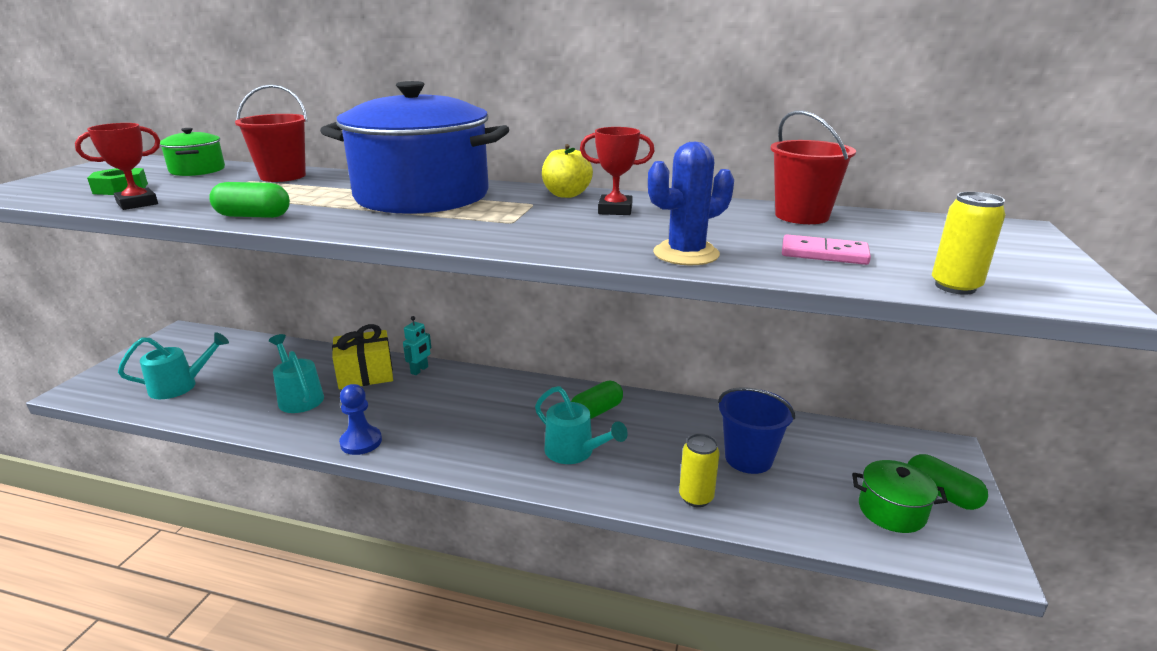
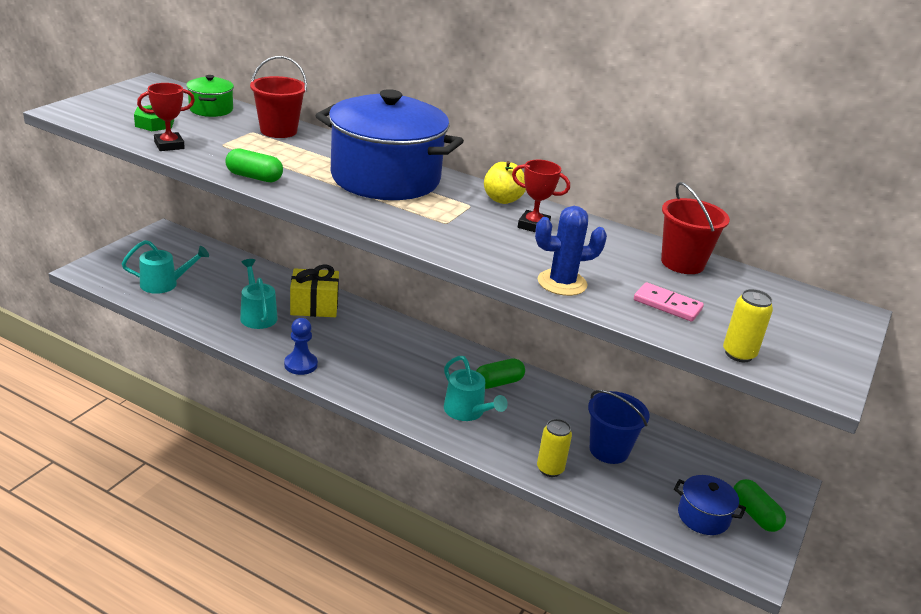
camera: 10 degrees right, 5 degrees up
turquoise robot [403,316,431,375] -> none
green pot [852,460,948,533] -> blue pot [674,475,746,535]

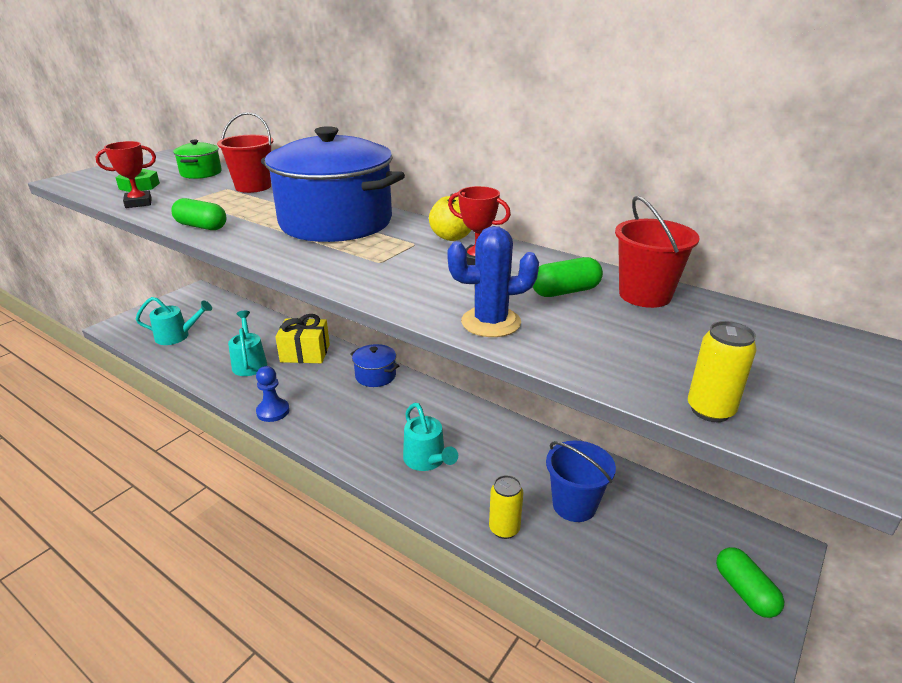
camera: 10 degrees right, 0 degrees up
green capsule [476,358,525,389] -> green capsule moved to [533,257,603,297]
pink domino [634,282,704,322] -> none
blue pot [674,475,746,535] -> blue pot moved to [350,344,399,387]

